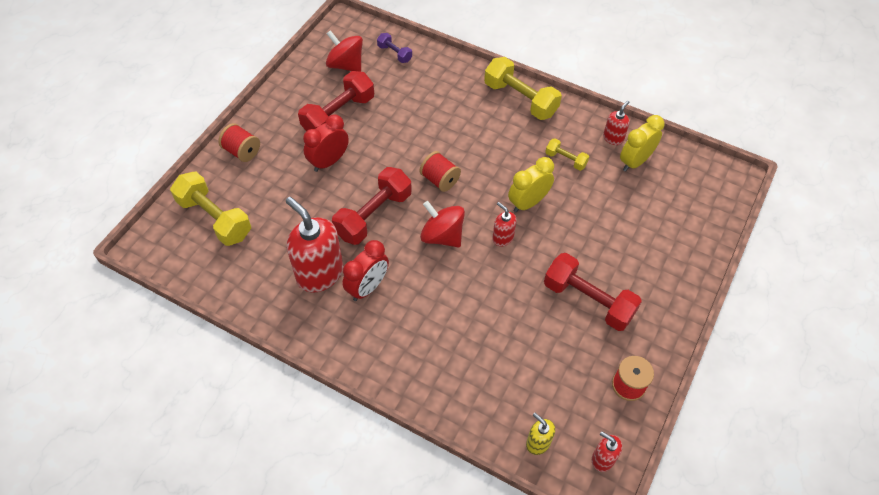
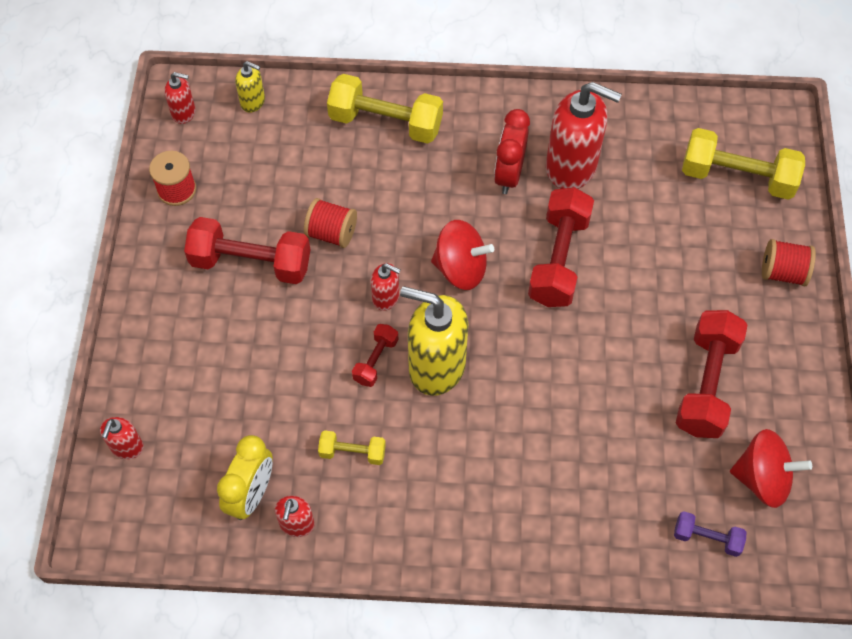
camera: 155 degrees right, 5 degrees up
red clock [303,115,349,172] -> none
red spool [420,151,461,192] -> red spool moved to [304,198,357,248]
yellow dumbbell [484,57,562,120] -> yellow dumbbell moved to [327,74,443,144]
yellow clock [508,157,554,213] -> red dumbbell [352,324,399,387]
none -> red soap dispenser [100,417,144,459]
none -> yellow soap dispenser [400,286,468,396]

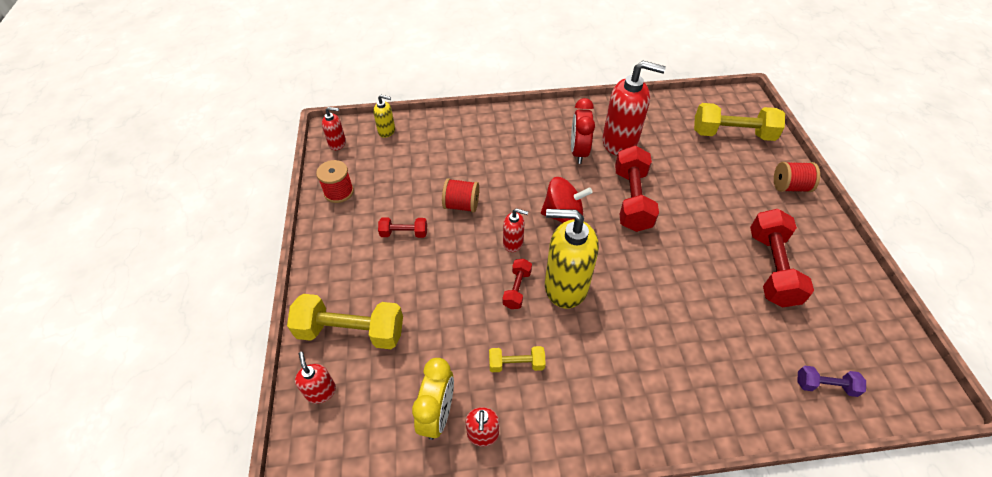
camera: 10 degrees left, 10 degrees down
red soap dispenser [100,417,144,459] -> red soap dispenser turned 150 degrees clockwise [295,352,336,404]
red dumbbell [184,217,310,284] -> red dumbbell [378,217,427,238], size x0.51
yellow dumbbell [327,74,443,144] -> yellow dumbbell moved to [287,294,403,349]
red spinning top [730,429,812,508] -> none

